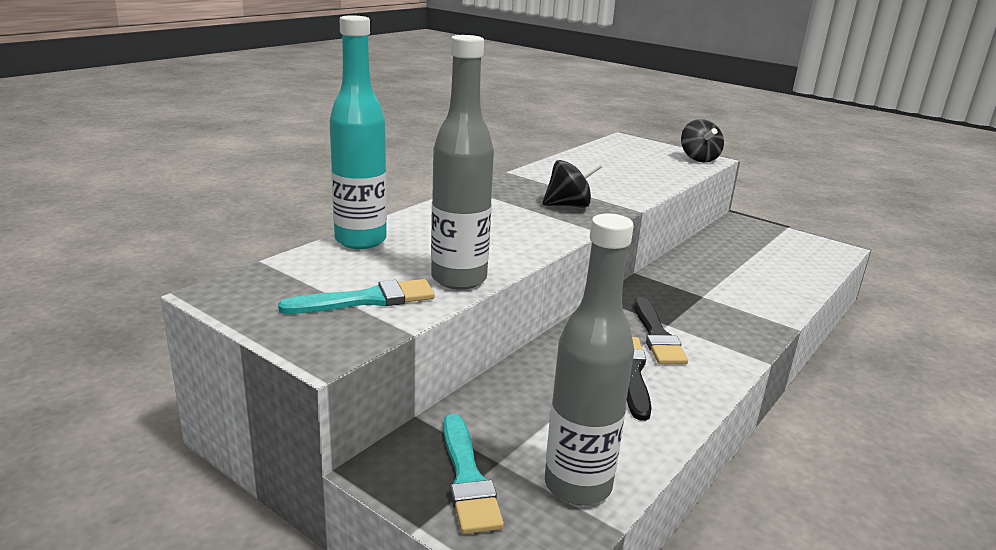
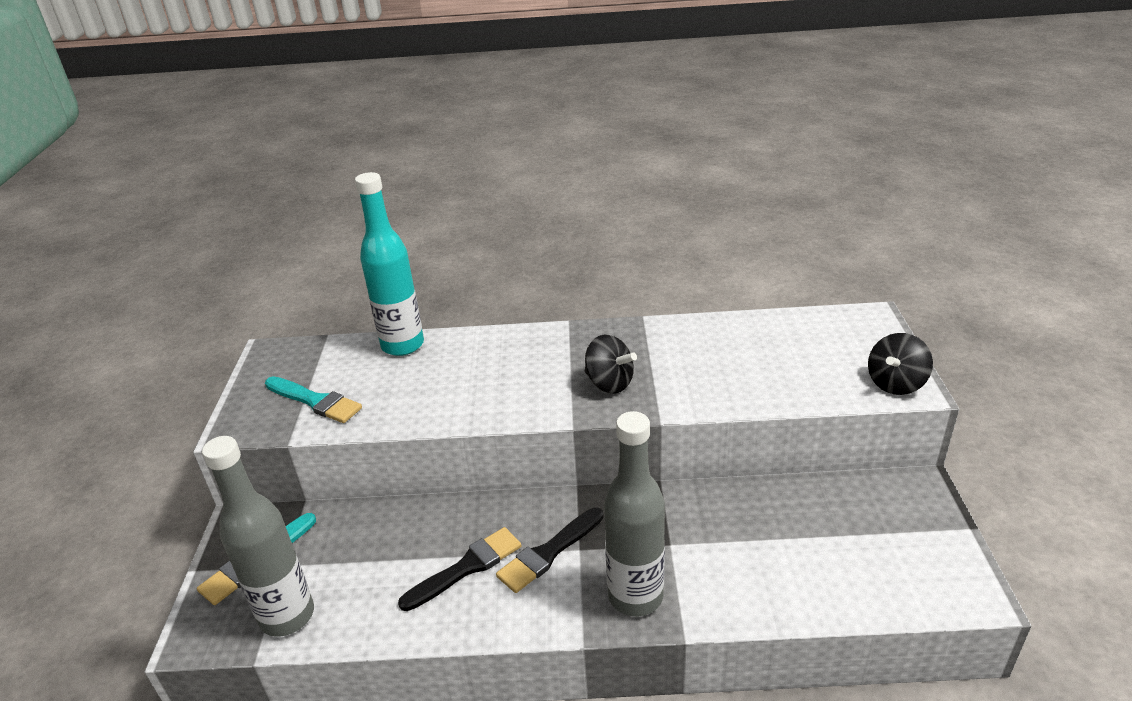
camera: 55 degrees right, 10 degrees up
grey bottle [431,35,494,290] -> grey bottle moved to [604,411,665,616]

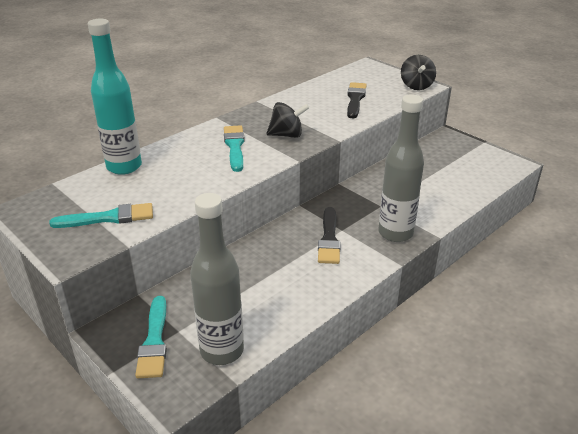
camera: 45 degrees left, 0 degrees up
black brush [398,527,521,611] -> black brush moved to [347,82,367,118]
none -> turquoise brush [224,125,245,172]

